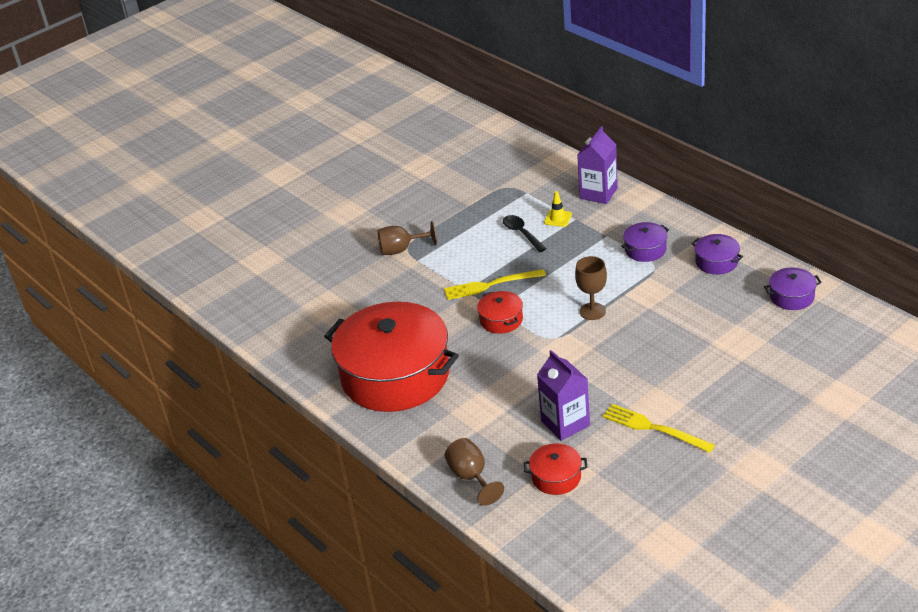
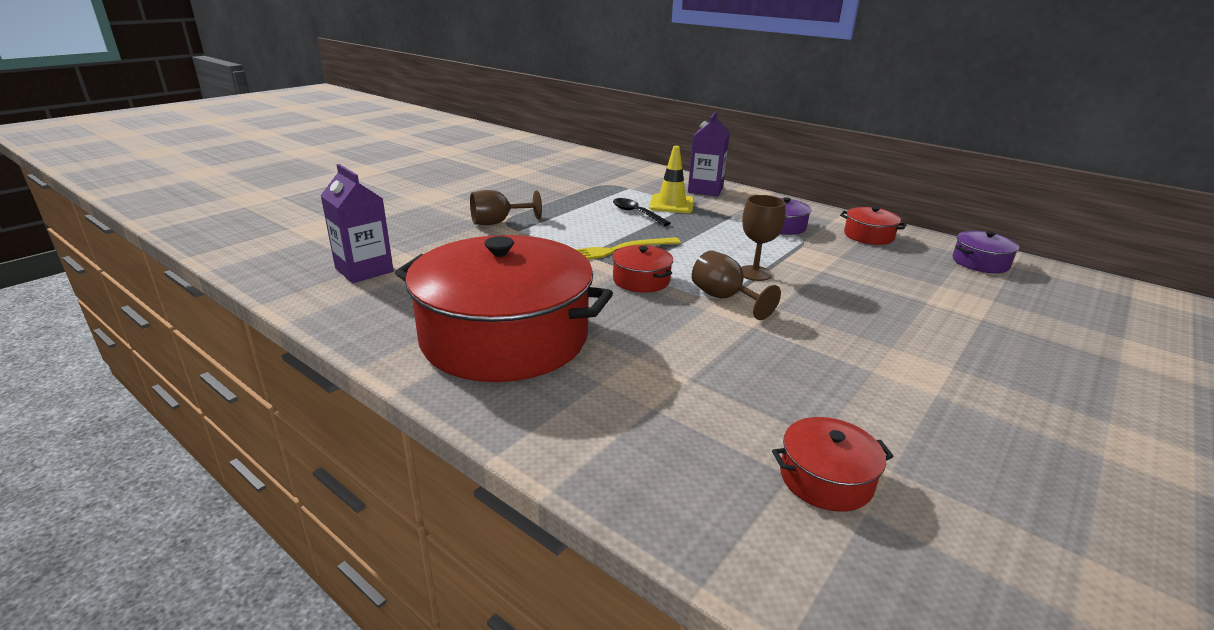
camera: 15 degrees left, 10 degrees down
brown goblet [444,438,504,506] -> brown goblet moved to [692,250,781,320]
purple carton [537,350,590,441] -> purple carton moved to [320,164,394,283]
yellow traffic cone [544,191,572,227] -> yellow traffic cone [649,146,694,213], size x1.62
yellow fork [603,404,715,453] -> none
purple pot [691,234,743,275] -> red pot [840,206,907,245]

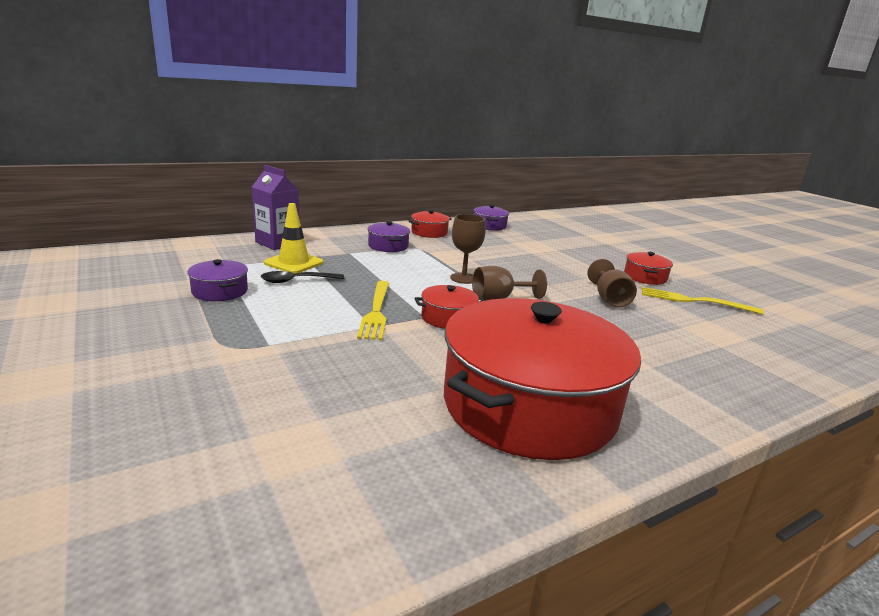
camera: 70 degrees left, 5 degrees down
purple carton [320,164,394,283] -> none
brown goblet [470,190,542,225] -> brown goblet moved to [587,259,637,308]
red pot [772,417,894,512] -> red pot moved to [624,252,673,285]
none -> purple pot [187,259,248,301]
none -> yellow fork [642,287,764,315]

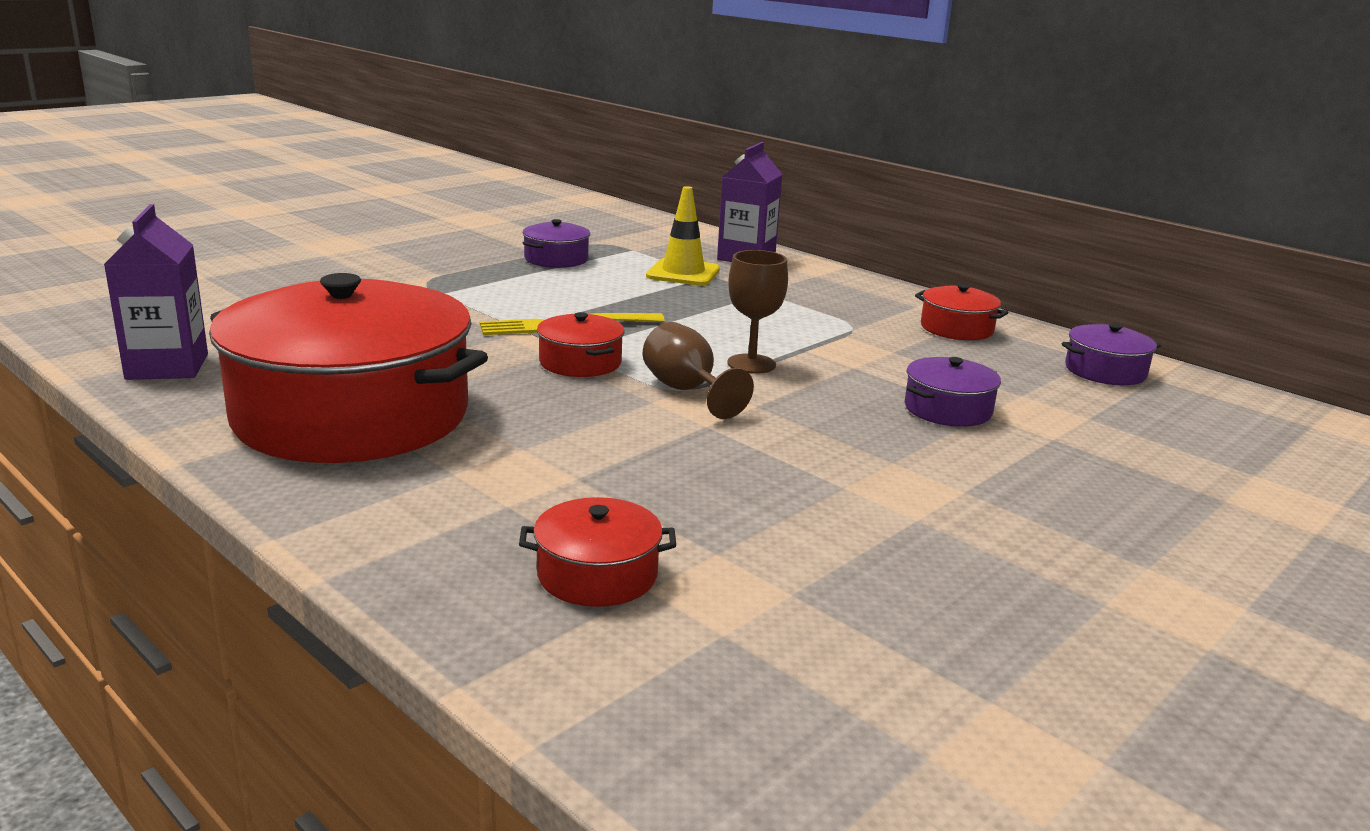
camera: 75 degrees right, 0 degrees up
black spoon [261,271,344,283] -> none
purple pot [368,221,410,252] -> purple pot moved to [905,357,1001,427]
brown goblet [587,259,637,308] -> none
red pot [624,252,673,285] -> red pot moved to [519,497,676,607]
yellow fork [642,287,764,315] -> none
none -> purple carton [104,204,208,380]

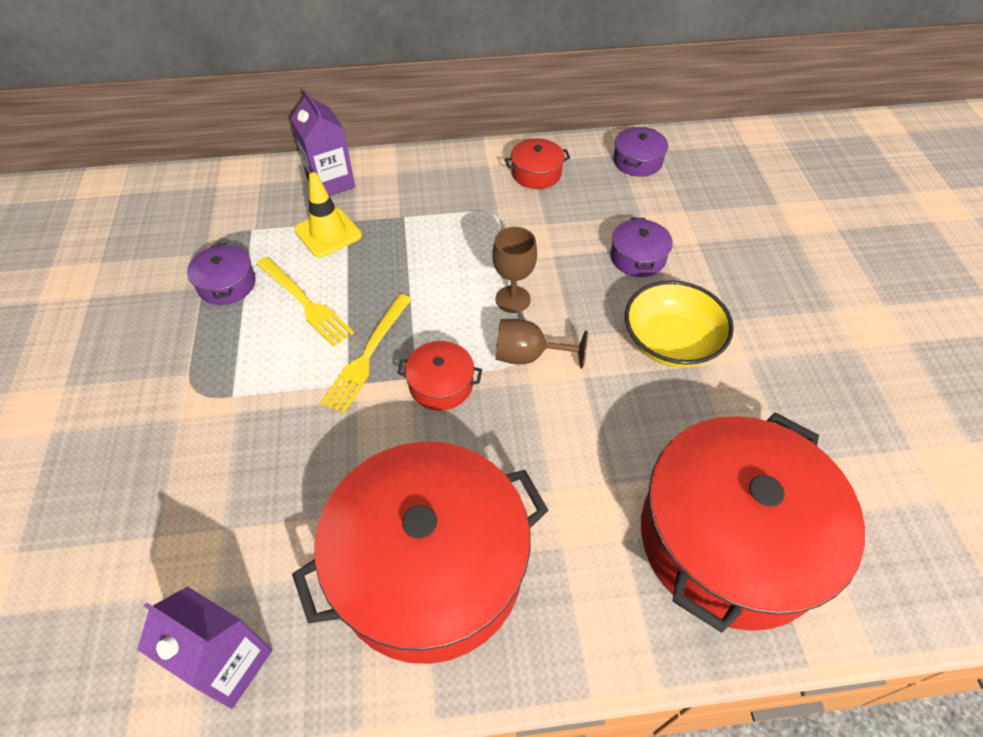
camera: 50 degrees left, 30 degrees up
red pot [519,497,676,607] -> red pot [641,413,865,633], size x2.44
none -> yellow fork [256,257,354,347]
none -> yellow bowl [625,280,734,368]

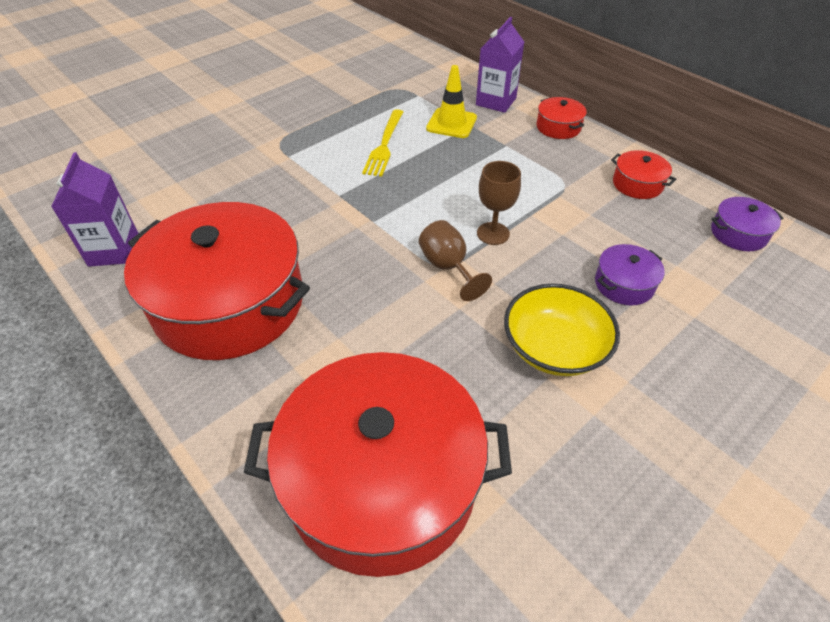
camera: 55 degrees right, 5 degrees down
purple pot [187,243,256,305] -> none
yellow fork [321,294,412,413] -> none
red pot [397,341,482,411] -> red pot moved to [537,97,587,139]

